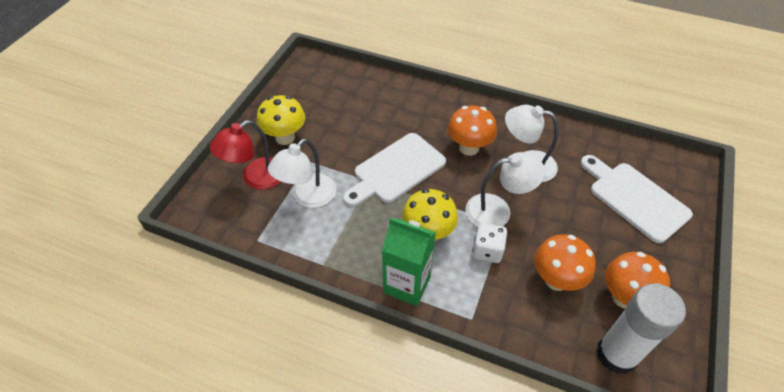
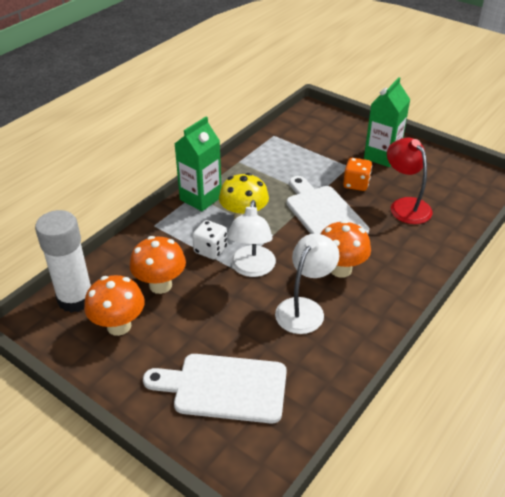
camera: 105 degrees right, 10 degrees down
red lamp [210,120,281,189] -> red lamp moved to [387,138,433,224]
yellow mushroom [257,95,305,145] -> green carton [364,77,411,167]
white lamp [268,138,336,208] -> none
white cutting board [580,155,693,243] -> white cutting board turned 150 degrees counterclockwise [143,354,287,424]
none -> orange dice [343,158,372,191]

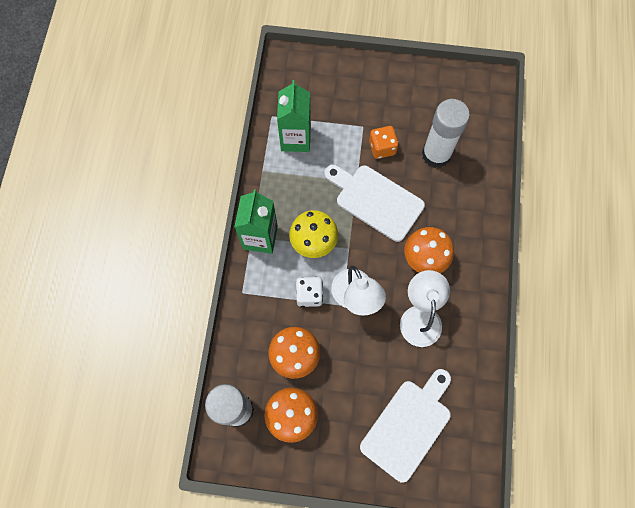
camera: 30 degrees left, 30 degrees up
white cutting board [143,354,287,424] -> white cutting board turned 150 degrees clockwise [360,369,451,483]
green carton [364,77,411,167] -> green carton moved to [277,80,311,152]
red lamp [387,138,433,224] -> white glue stick [422,99,470,168]

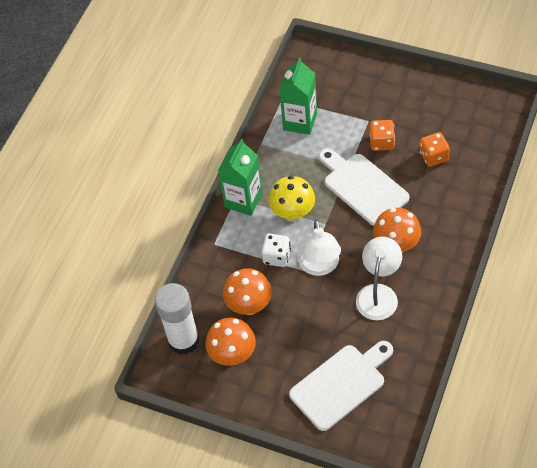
camera: 20 degrees right, 15 degrees down
white glue stick [422,99,470,168] -> orange dice [420,132,450,167]

